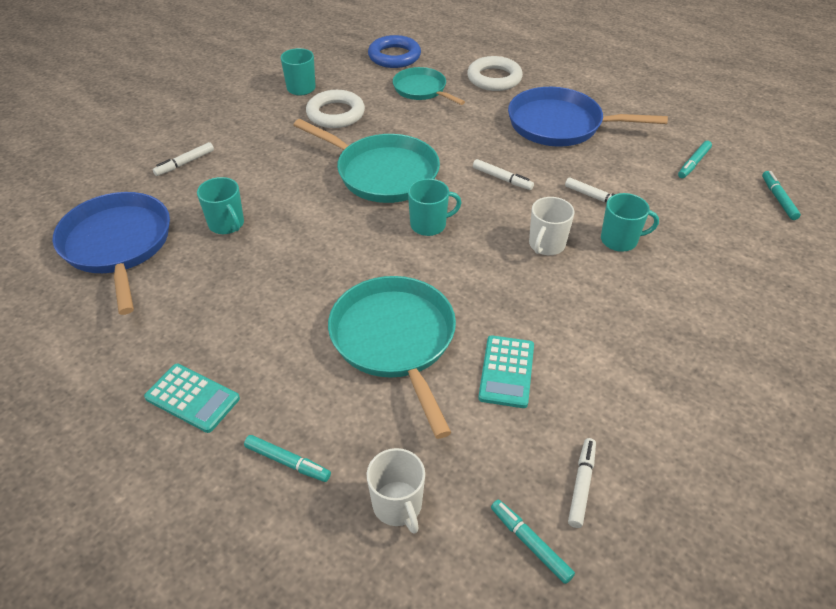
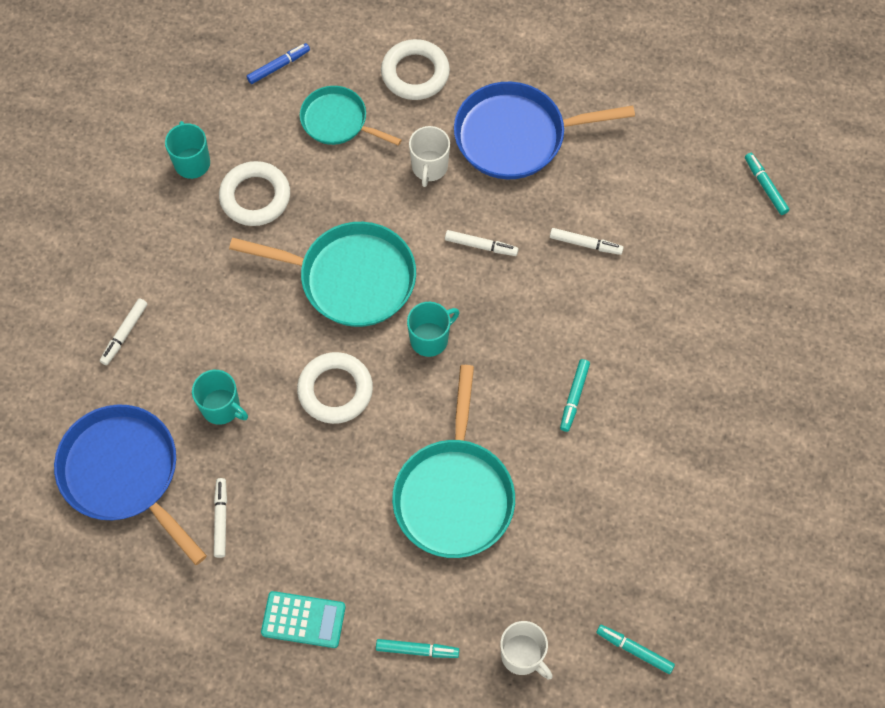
camera: 20 degrees left, 20 degrees up
turquoise pan [328,276,456,439] -> turquoise pan turned 135 degrees counterclockwise [392,365,515,558]
blue ring [368,35,421,68] -> blue marker [247,43,310,84]
turquoise calculator [478,335,534,408] -> none
white mug [529,197,574,255] -> white mug moved to [409,126,450,187]
white marker [568,438,596,528] -> white marker moved to [214,478,227,558]
turquoise mug [601,193,659,252] -> none
turquoise marker [678,141,712,178] -> turquoise marker moved to [560,359,590,432]
none -> white ring [297,352,373,424]

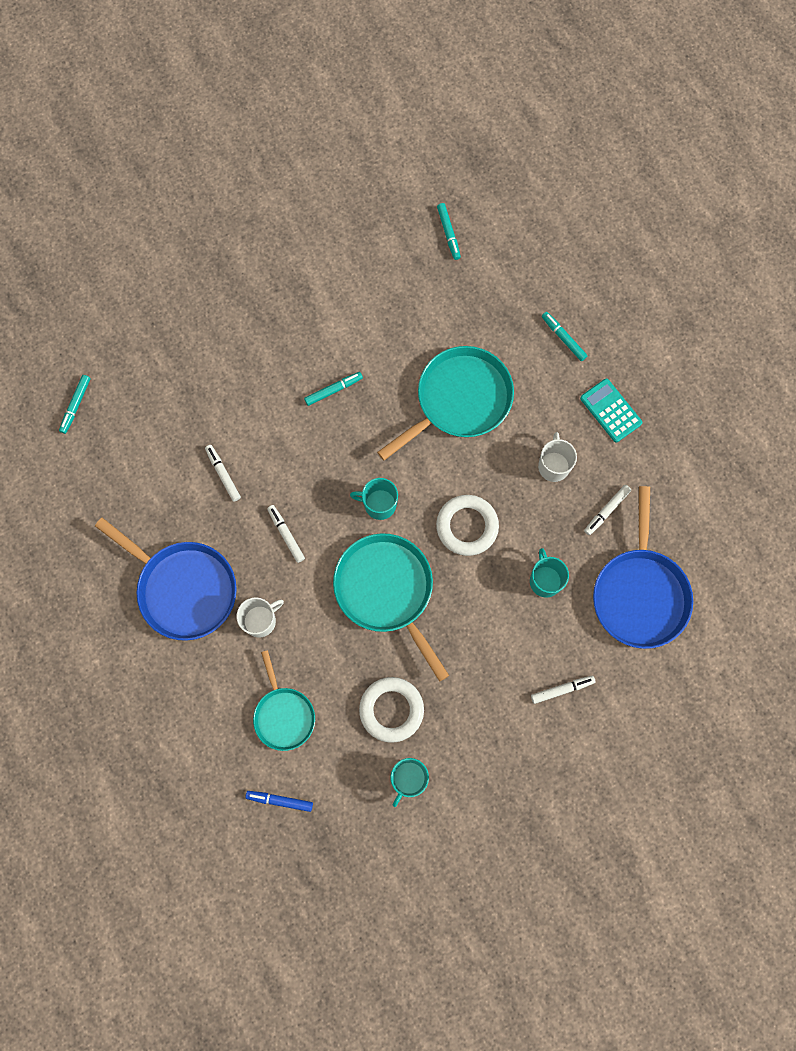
camera: 135 degrees left, 10 degrees up
white ring [381,39,450,100] -> none
white mug [500,621,553,679] -> white mug moved to [538,432,577,482]

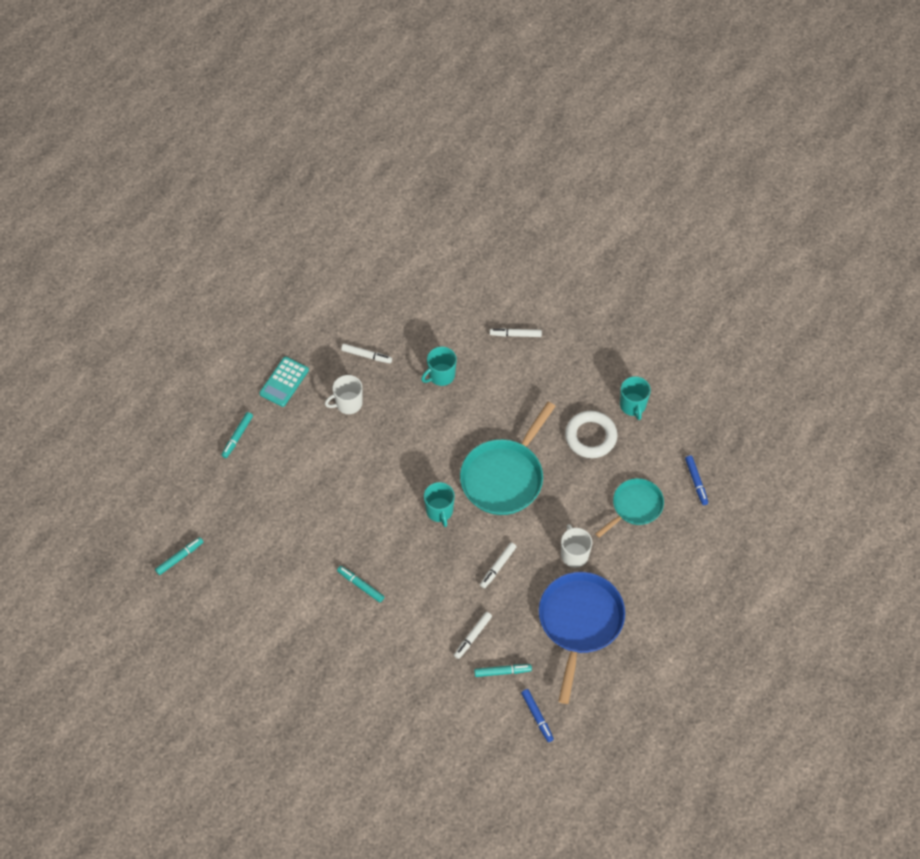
camera: 115 degrees left, 15 degrees down
turquoise marker [59,375,90,434] -> turquoise marker moved to [474,664,532,677]
white mug [236,597,284,638] -> white mug turned 45 degrees clockwise [561,524,592,568]
turquoise pan [377,346,514,461] -> none
turquoise mug [390,758,429,807] -> turquoise mug turned 75 degrees clockwise [620,376,651,420]
white ring [436,495,499,556] -> none
white marker [531,676,596,704] -> white marker turned 45 degrees counterclockwise [490,328,542,337]
blue pan [593,486,693,649] -> none
none -> blue marker [521,689,554,742]

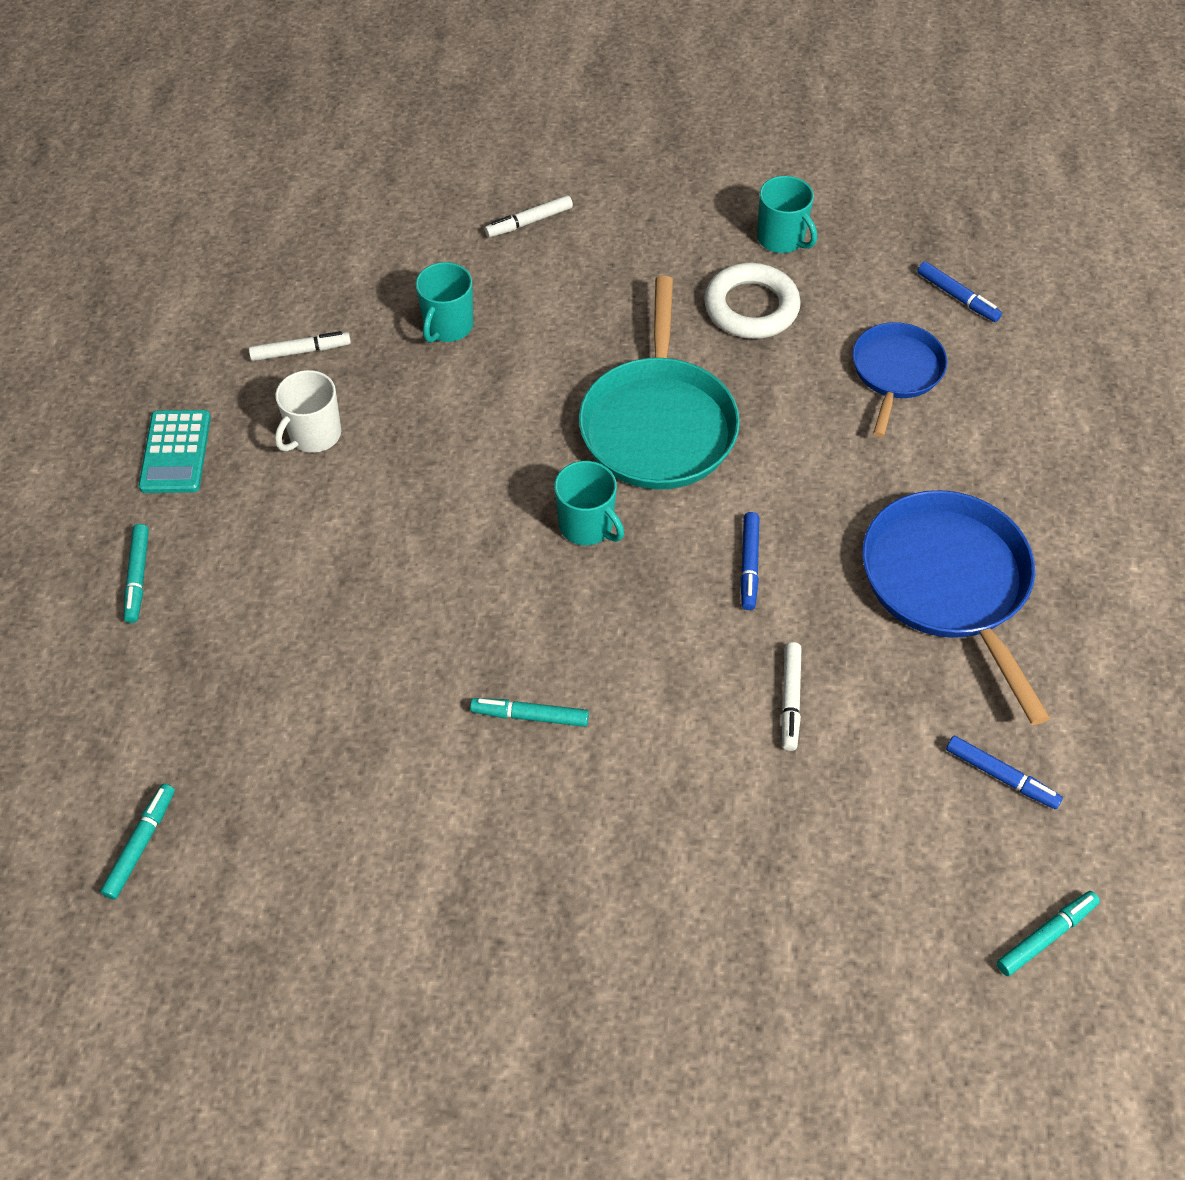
camera: 30 degrees left, 5 degrees down
turquoise marker [474,664,532,677] -> turquoise marker moved to [996,891,1100,976]
white marker [480,542,516,588] -> blue marker [740,512,759,610]
white mug [561,524,592,568] -> none
turquoise pan [595,478,664,538] -> blue pan [852,322,948,437]

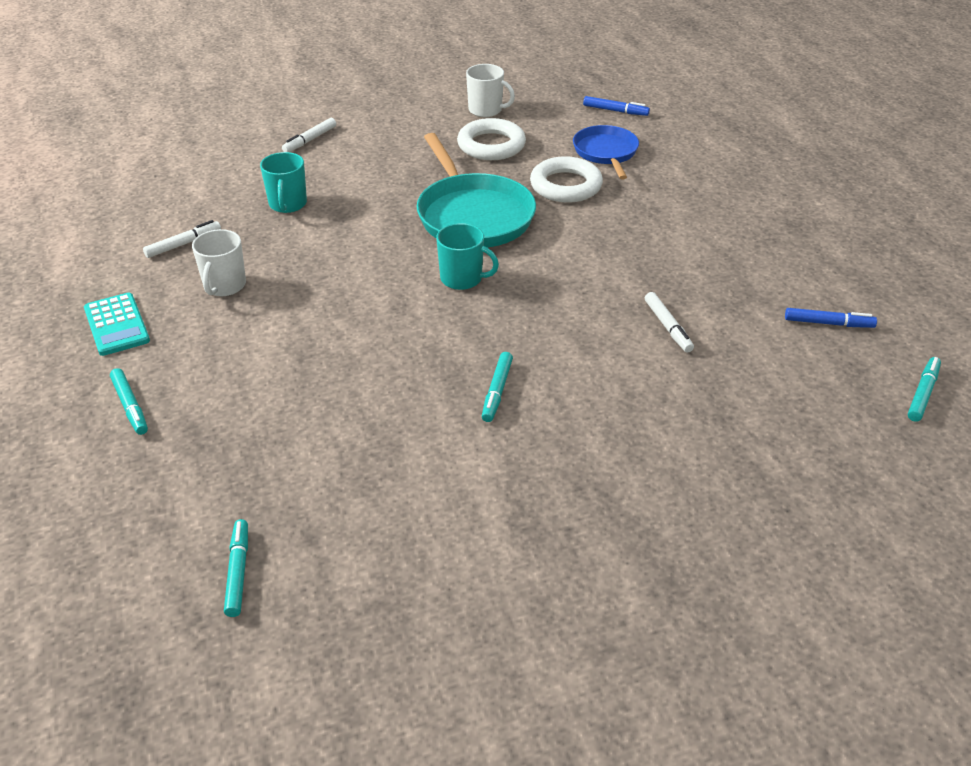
camera: 25 degrees left, 15 degrees down
turquoise marker [470,698,589,727] -> turquoise marker turned 60 degrees counterclockwise [482,352,513,422]
blue marker [740,512,759,610] -> none
turquoise mug [757,176,817,253] -> white mug [466,64,515,117]
blue pan [862,490,1050,725] -> none
none -> white ring [530,156,603,203]

